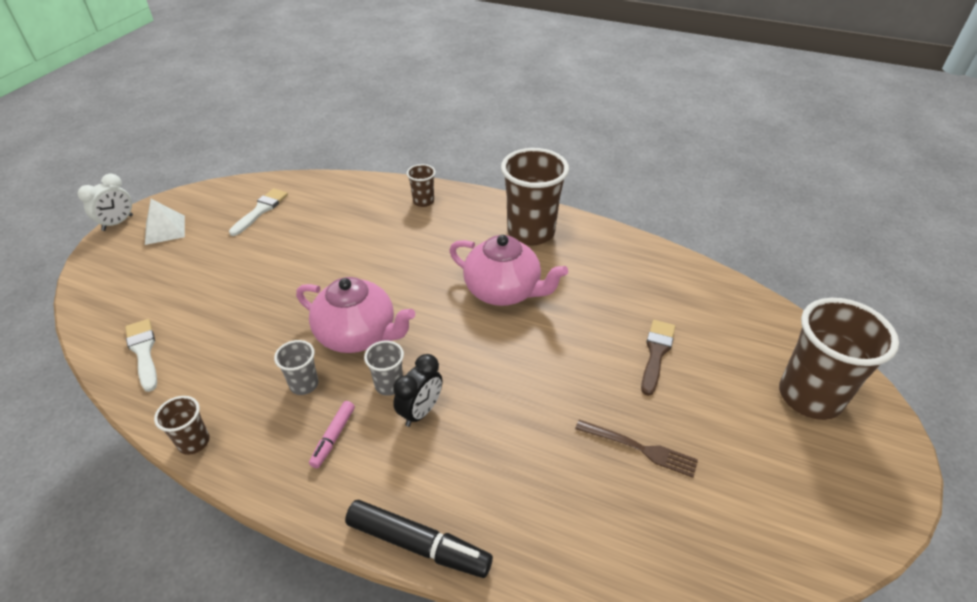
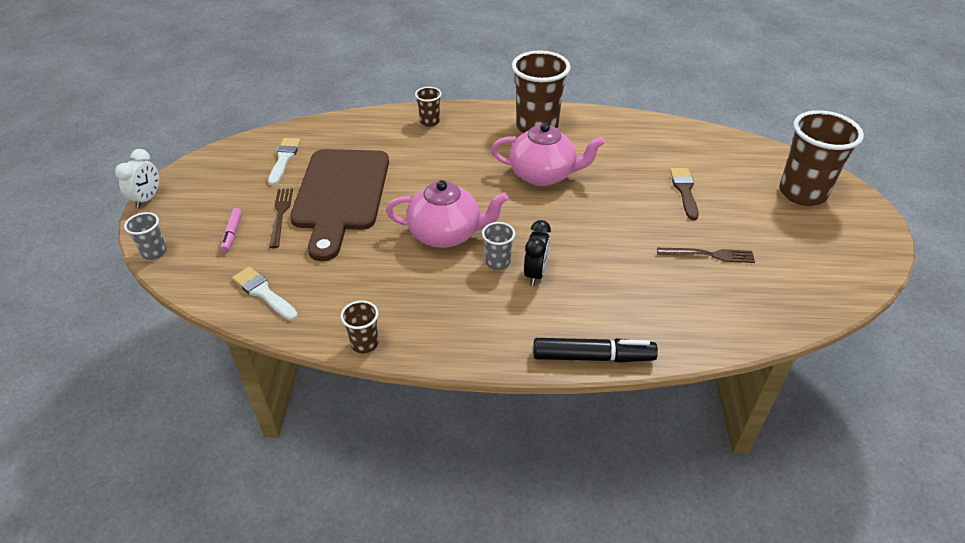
camera: 20 degrees left, 0 degrees up
white pyramid [145,199,185,245] -> none
grey cup [274,340,318,395] -> grey cup moved to [124,212,167,260]
pink marker [309,401,355,468] -> pink marker moved to [220,208,242,252]
none -> brown fork [269,188,293,248]
none -> brown cutting board [290,149,389,261]

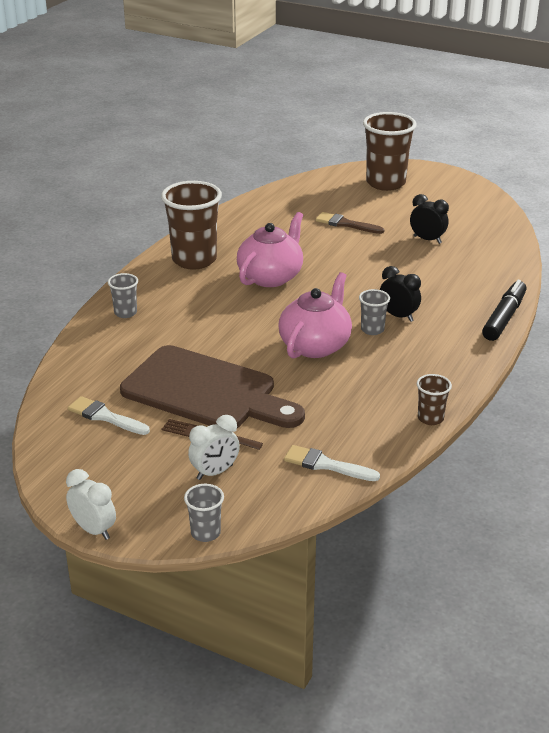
camera: 65 degrees left, 10 degrees down
pink marker [220,208,242,252] -> white clock [188,415,240,480]
white brush [232,267,298,321] -> white brush turned 45 degrees clockwise [284,445,380,481]
brown cup [415,87,441,127] -> grey cup [108,273,138,318]
brown fork [657,248,755,263] -> black clock [410,194,449,244]

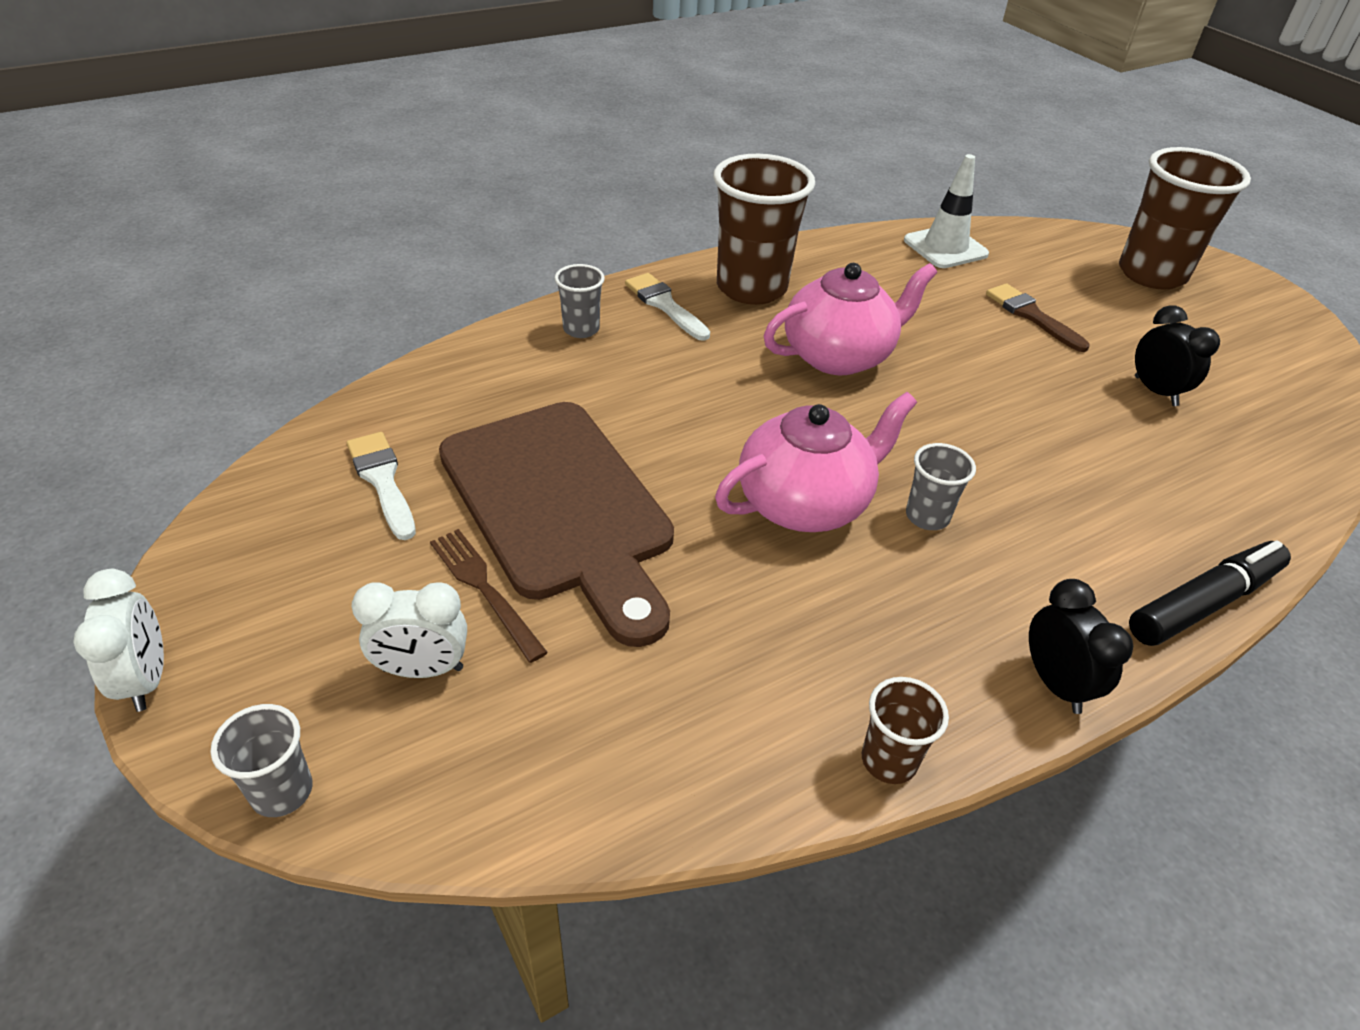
camera: 30 degrees right, 10 degrees up
white brush [284,445,380,481] -> white brush moved to [625,273,710,341]
black clock [380,266,421,322] -> black clock moved to [1029,579,1133,714]
none -> white traffic cone [904,154,989,268]

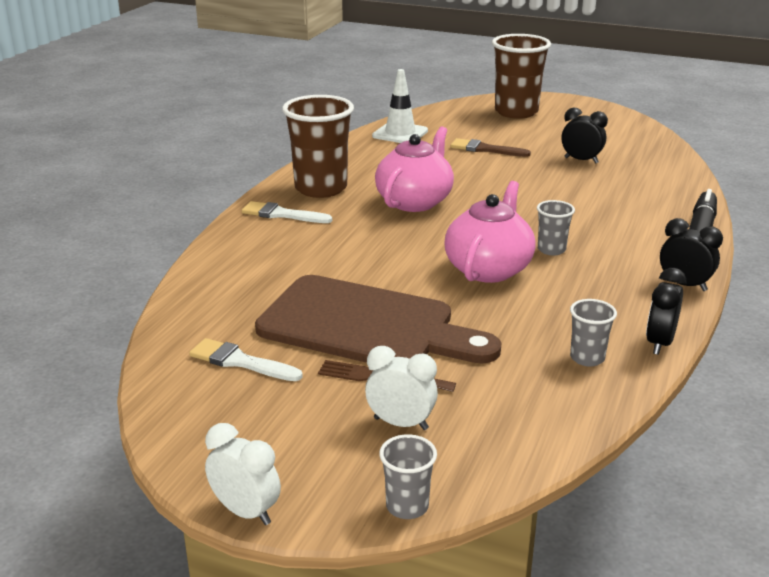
camera: 35 degrees left, 15 degrees down
white clock [352,582,467,678] -> white clock turned 120 degrees counterclockwise [365,346,438,430]
grey cup [555,264,605,338] -> grey cup moved to [570,299,617,367]
brown cup [862,677,949,784] -> black clock [646,268,686,355]

